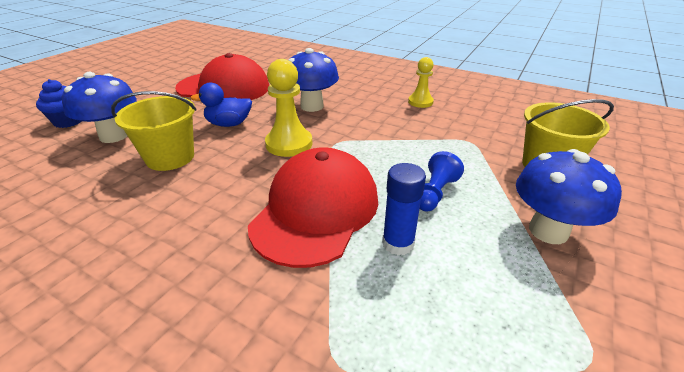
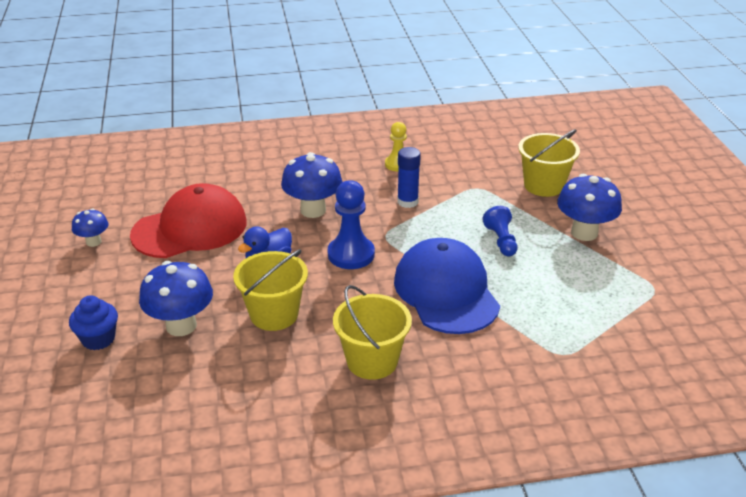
camera: 40 degrees left, 0 degrees up
red cap [248,148,378,268] -> blue cap [394,238,500,334]
yellow pawn [265,59,313,157] -> blue pawn [328,180,375,269]
blue glue stick [382,163,426,255] -> blue glue stick moved to [397,147,421,208]
none -> blue mushroom [72,209,108,247]
none -> yellow bucket [333,285,412,380]

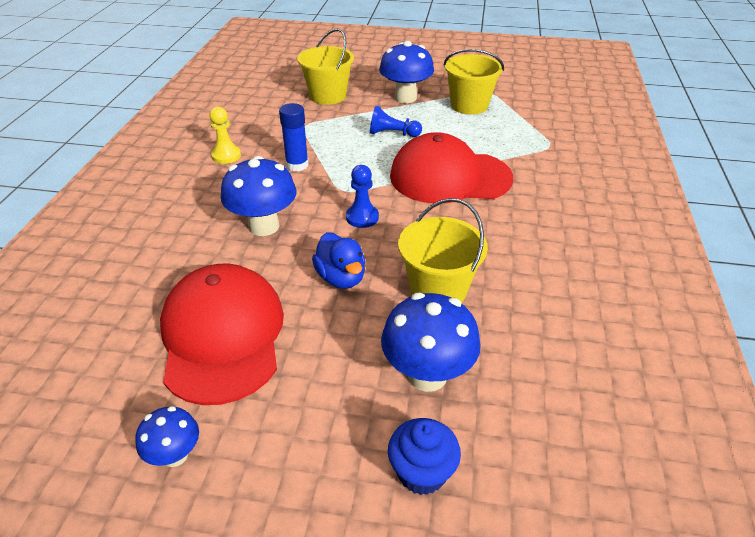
camera: 70 degrees left, 5 degrees up
blue pawn [328,180,375,269] -> blue pawn [346,165,379,228], size x0.64
yellow bucket [333,285,412,380] -> yellow bucket moved to [443,49,504,115]
blue cap [394,238,500,334] -> red cap [390,132,513,203]

